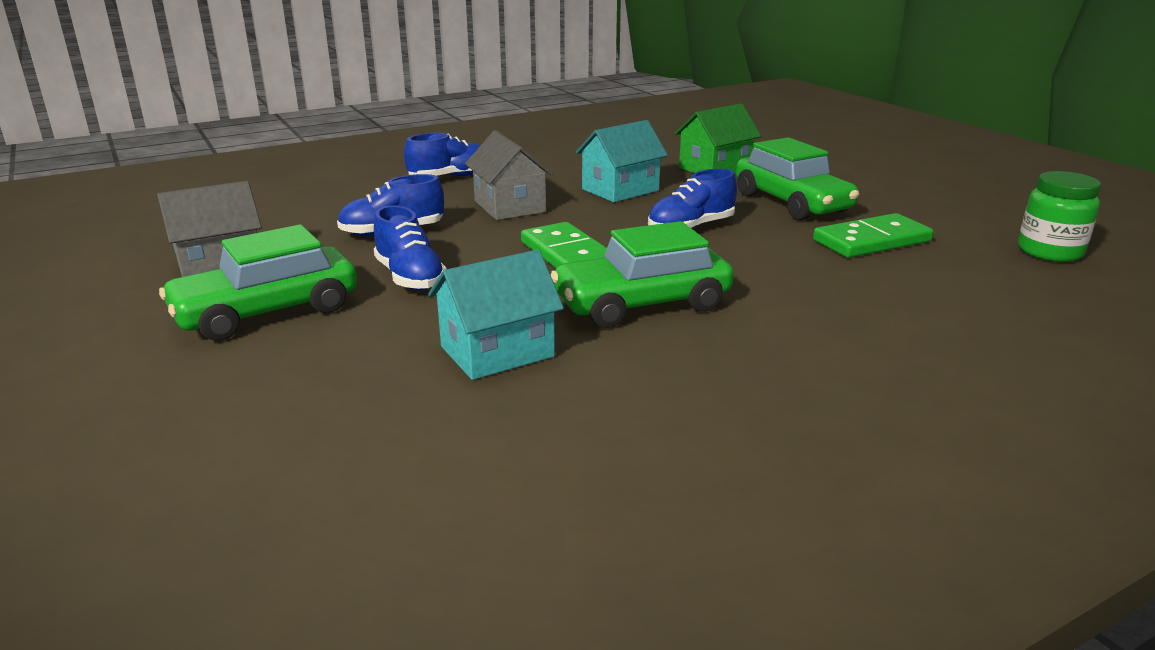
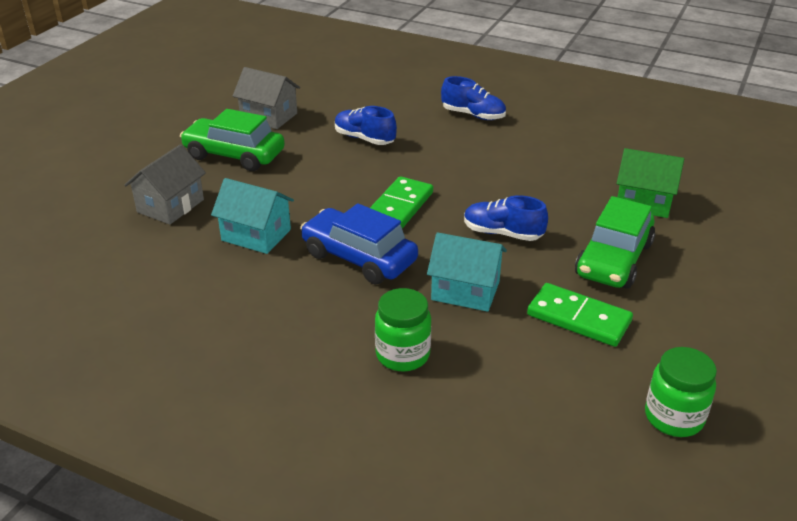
camera: 55 degrees right, 10 degrees up
blue shoe [374,205,447,291] -> none
grey house [465,130,553,220] -> grey house moved to [125,144,206,225]
green car [551,221,734,328] -> blue car [300,203,418,285]
turquoise house [576,120,668,202] -> turquoise house moved to [427,232,507,312]
none -> green jar [375,288,431,371]

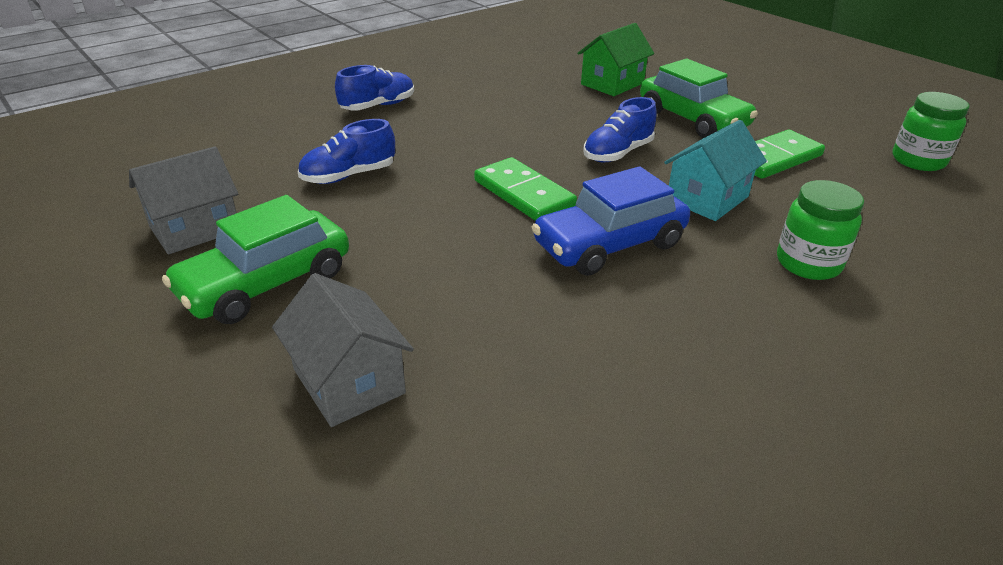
camera: 65 degrees left, 0 degrees up
turquoise house [211,178,294,254] -> none

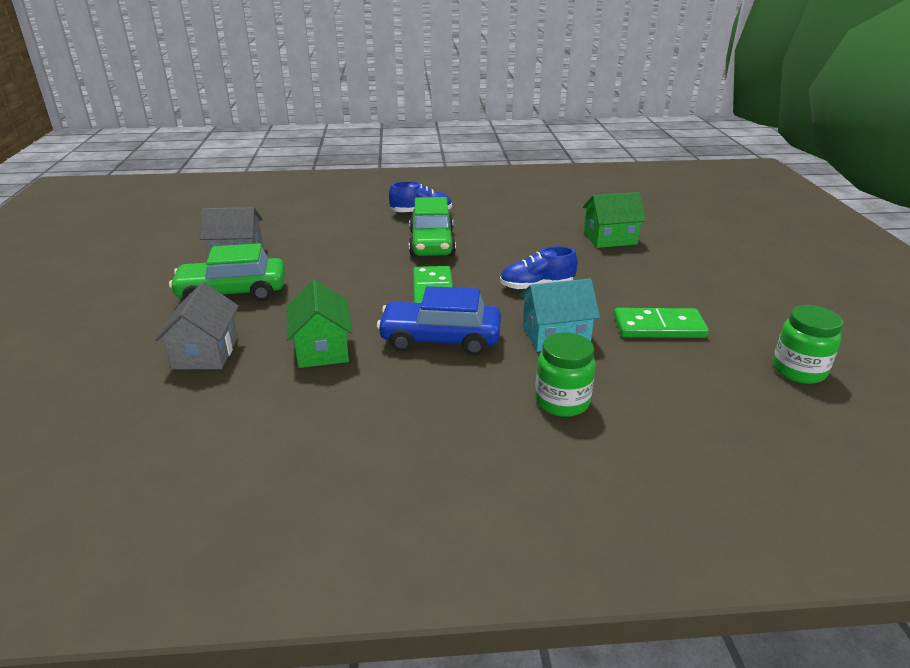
camera: 35 degrees right, 5 degrees down
blue shoe [298,119,395,184] -> none
green car [640,59,758,138] -> green car moved to [409,197,456,257]
none -> green house [287,279,353,368]

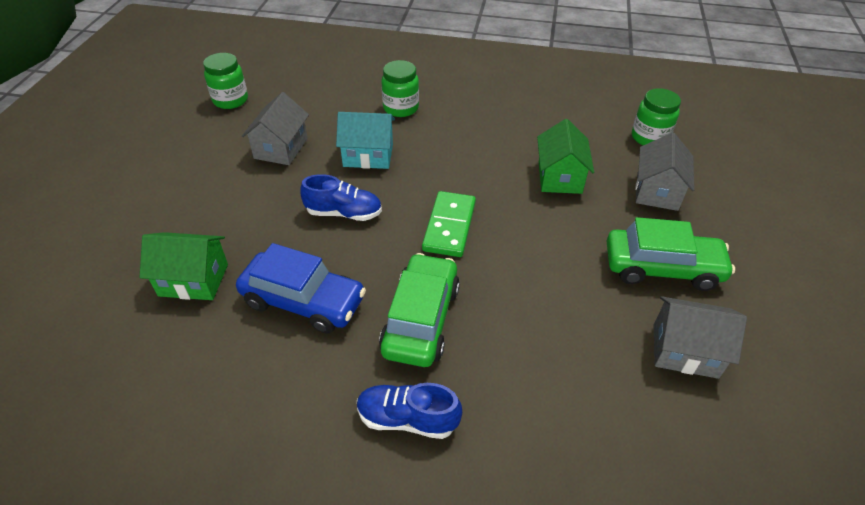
camera: 165 degrees left, 15 degrees up
blue car [377,286,501,356] -> blue car moved to [236,243,366,334]
green domino [613,308,709,338] -> grey house [242,92,309,165]
none -> green jar [632,88,681,145]

